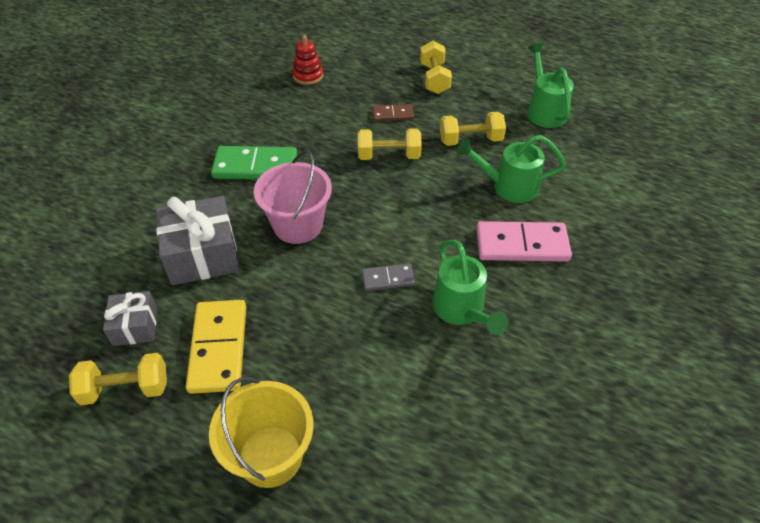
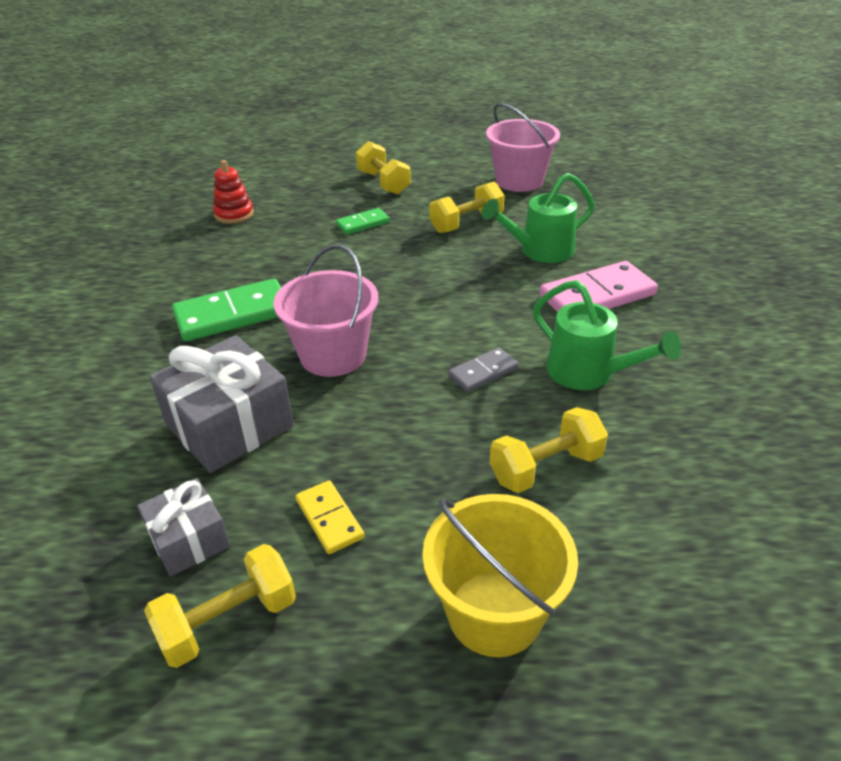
camera: 25 degrees left, 10 degrees down
yellow domino [186,300,246,394] -> yellow domino [295,480,364,554], size x0.54
yellow dumbbell [358,128,422,160] -> yellow dumbbell moved to [490,407,608,493]
brown domino [372,104,414,121] -> green domino [336,208,390,235]
green watering can [527,43,574,128] -> pink bucket [486,103,560,192]

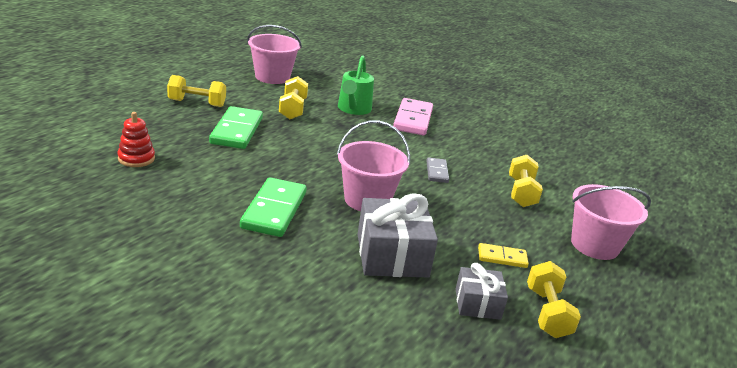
camera: 60 degrees left, 10 degrees down
green domino [336,208,390,235] -> green domino [209,106,263,149], size x1.85
yellow bucket [422,494,578,657] -> pink bucket [571,184,651,260]
green watering can [533,280,681,390] -> none

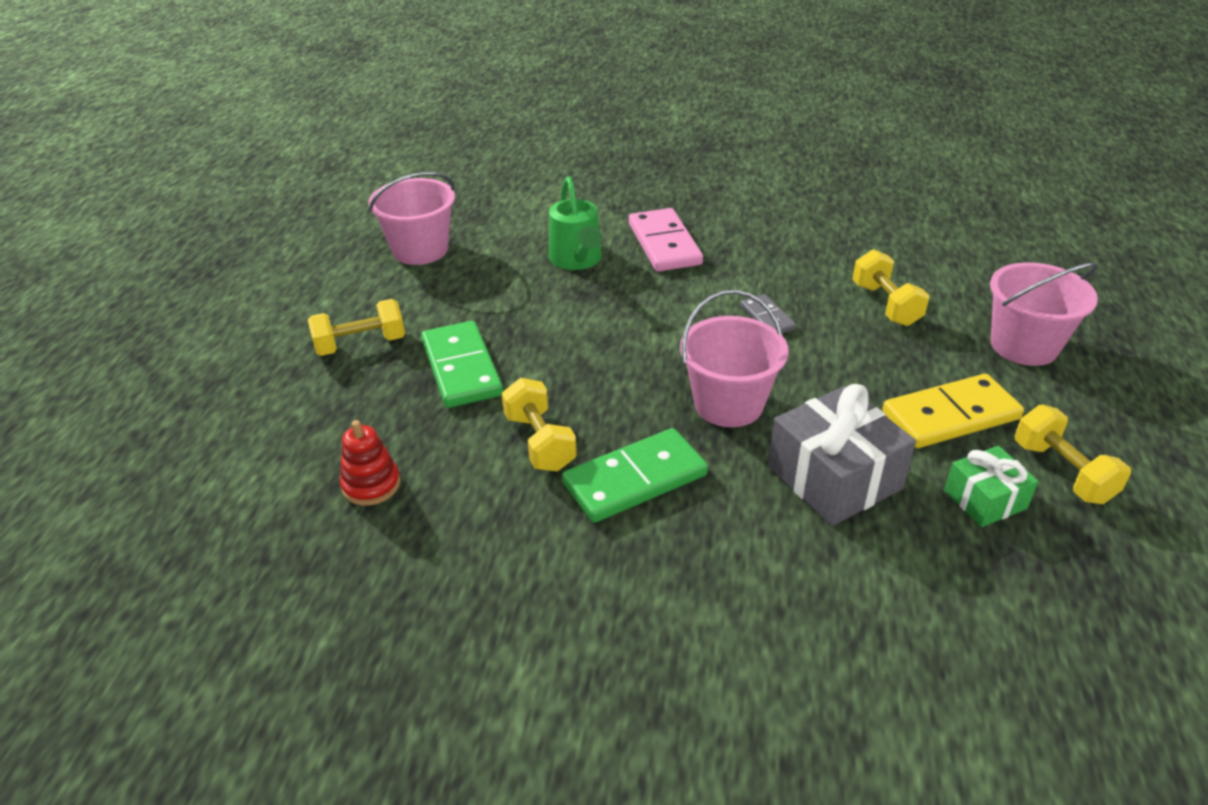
camera: 20 degrees left, 10 degrees up
green domino [240,177,307,237] -> green domino turned 75 degrees clockwise [562,428,708,523]
yellow dumbbell [279,76,308,119] -> yellow dumbbell moved to [501,378,577,471]
grey gift [456,263,508,320] -> green gift [944,446,1038,527]
yellow domino [478,243,529,268] -> yellow domino [882,374,1024,448], size x1.85

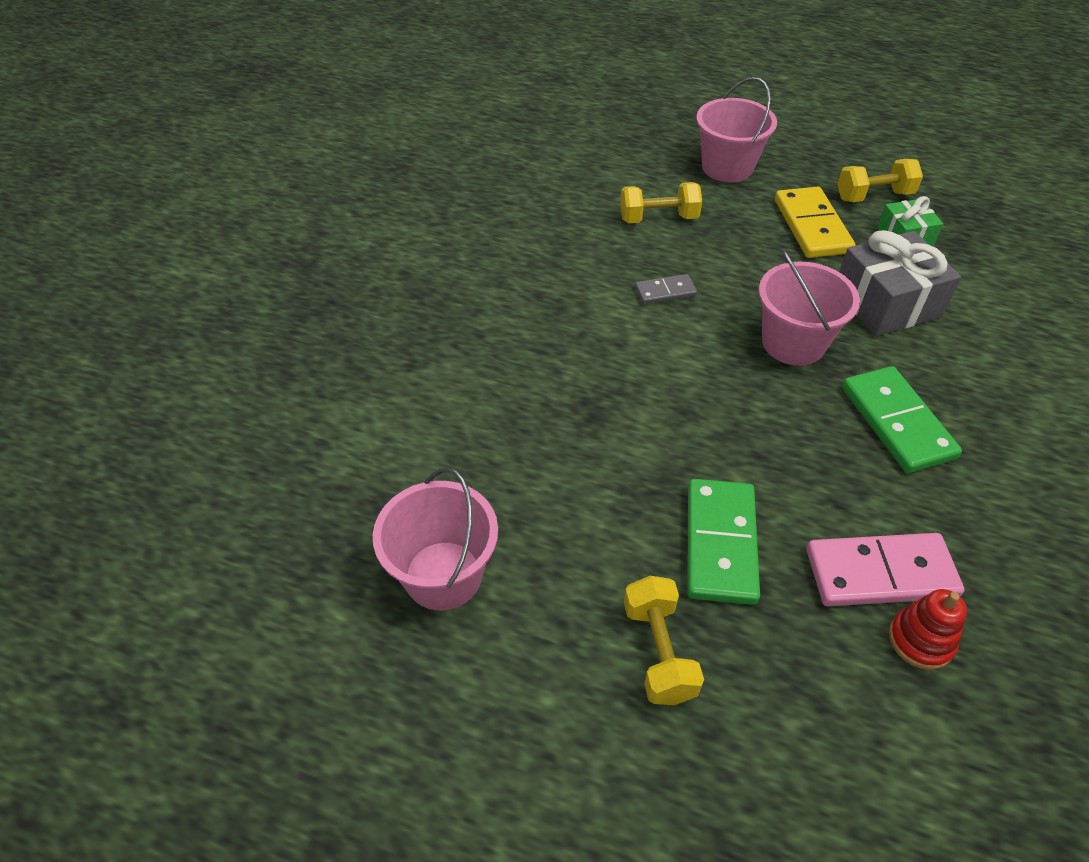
camera: 80 degrees left, 10 degrees up
green domino [421,321,503,408] -> green domino turned 75 degrees counterclockwise [687,479,760,605]
yellow dumbbell [501,378,577,471] -> none
green watering can [549,176,602,270] -> none
pink domino [629,208,703,272] -> pink domino moved to [807,533,964,606]

